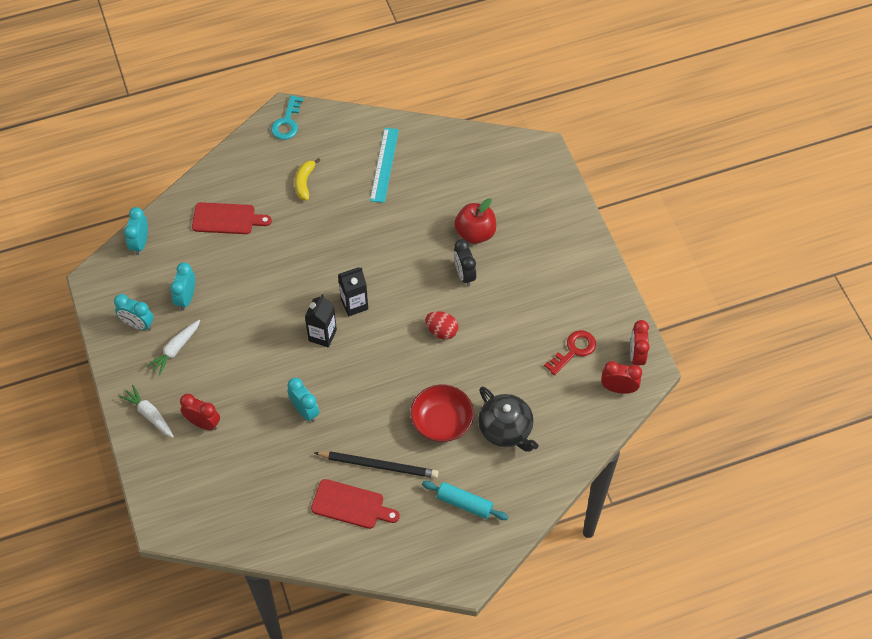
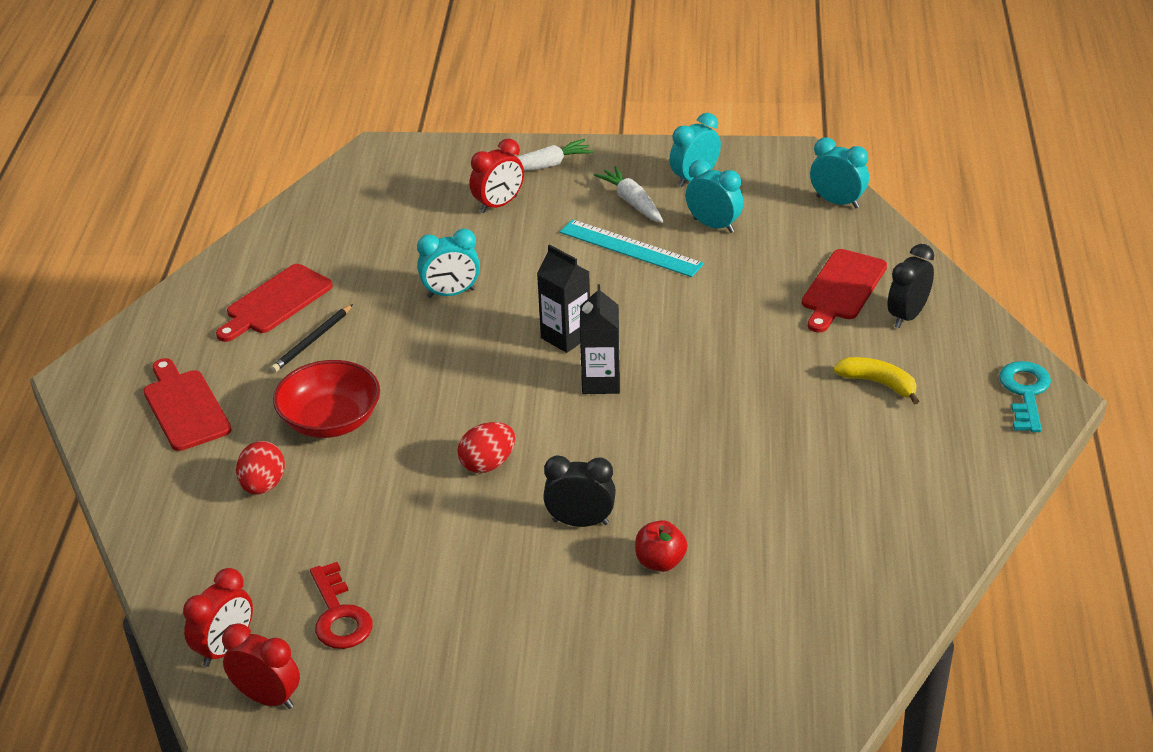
camera: 115 degrees right, 20 degrees down
turquoise key [271,95,303,140] -> turquoise key turned 60 degrees clockwise [999,361,1051,432]
black pencil [315,451,439,478] -> black pencil [271,304,353,372], size x0.62
turquoise ruler [370,128,399,203] -> turquoise ruler moved to [560,219,704,277]
turquoise rolling pin [422,481,508,520] -> red cutting board [143,358,231,451]
red apple [454,198,496,244] -> red apple [635,520,688,572], size x0.63
black teapot [478,387,539,452] -> red egg [236,441,285,495]
none -> black clock [887,244,934,328]

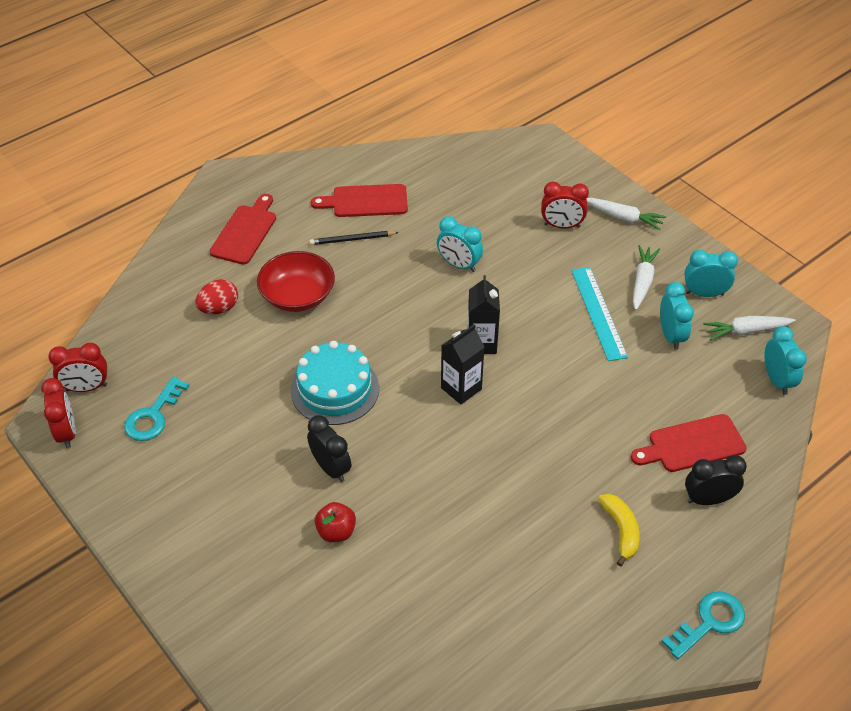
camera: 45 degrees right, 10 degrees up
red key [310,562,373,649] -> turquoise key [124,377,189,441]
red egg [457,422,515,473] -> turquoise cake [291,341,379,425]
none -> white carrot [703,316,795,340]

